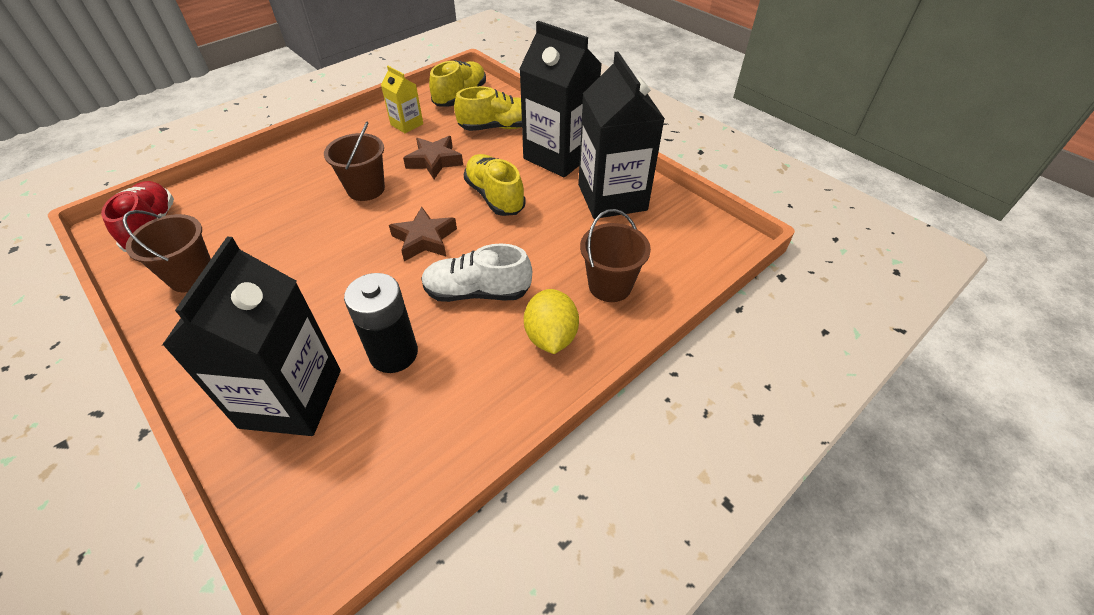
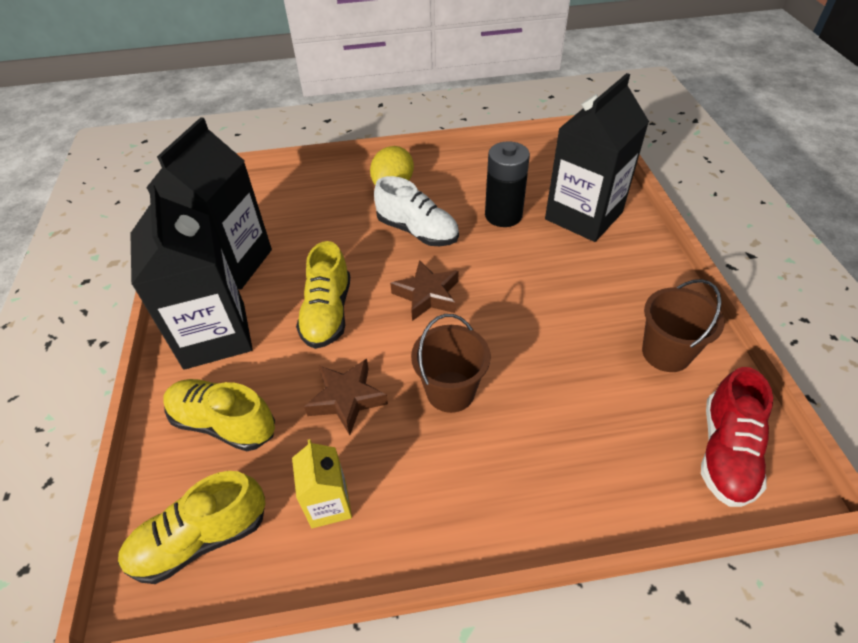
camera: 145 degrees left, 0 degrees up
brown bucket [580,209,651,302] -> none

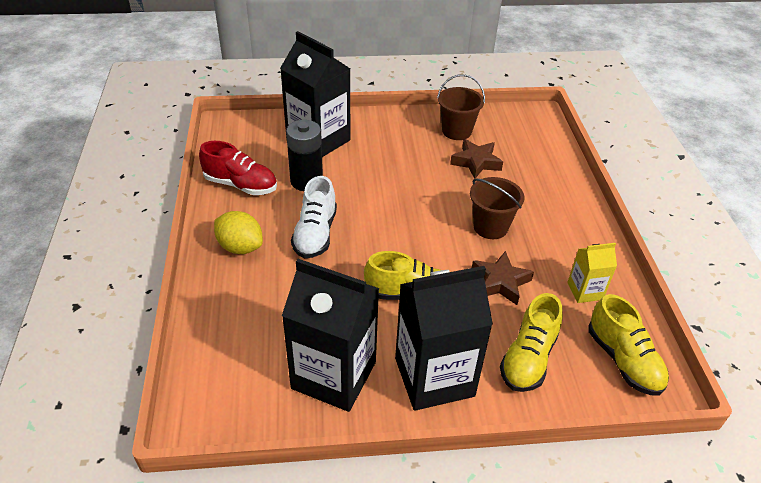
camera: 90 degrees left, 5 degrees down
white shoe [374,176,459,246] -> white shoe turned 150 degrees clockwise [291,176,337,258]
brown star [390,260,458,321] -> brown star moved to [450,139,503,179]
red shoe [701,367,773,507] -> red shoe moved to [199,141,277,195]

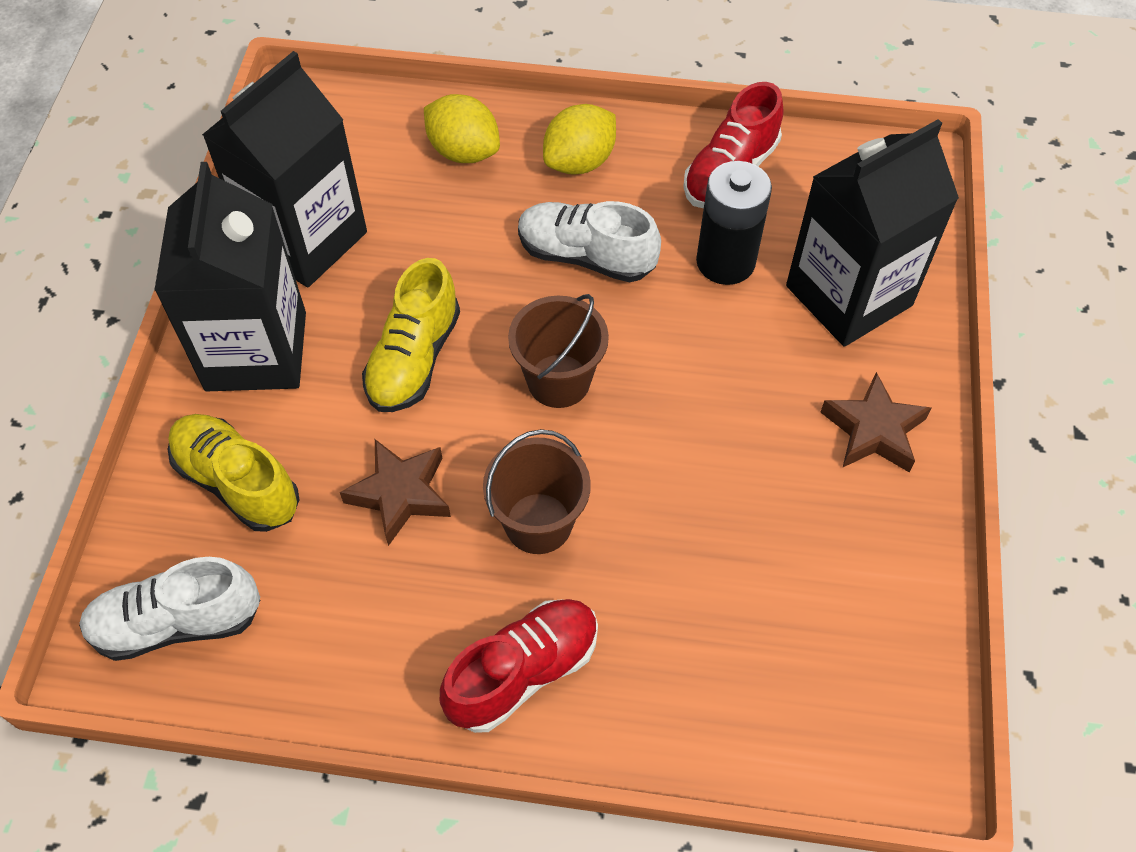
camera: 105 degrees right, 15 degrees up
brown bucket [437,74,485,140] -> brown bucket moved to [508,294,609,408]
brown star [450,139,503,179] -> brown star moved to [820,372,931,472]
yellow carton [567,243,617,303] -> none
yellow shoe [588,294,669,395] -> white shoe [79,557,260,661]
none -> yellow lemon [424,94,500,163]
none -> red shoe [440,599,598,733]

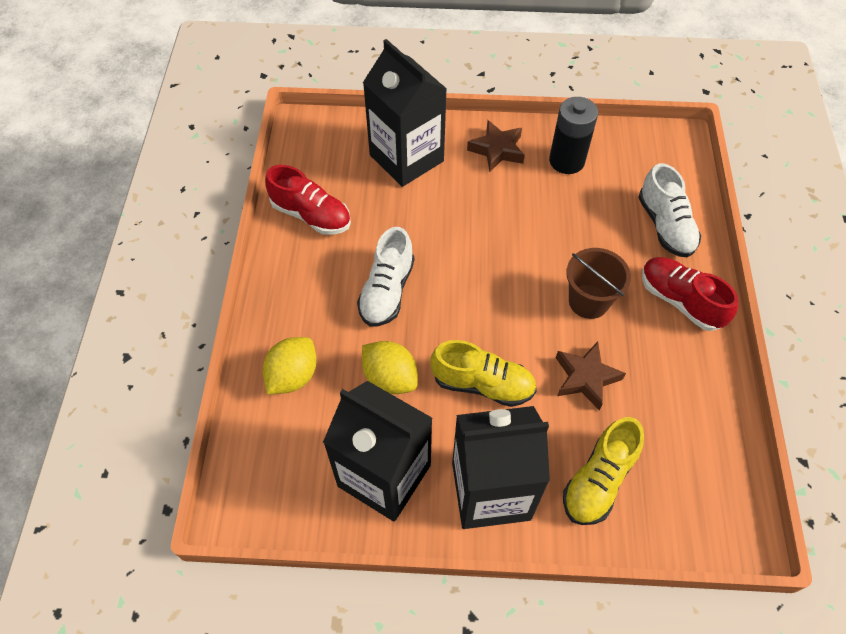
camera: 95 degrees left, 0 degrees up
white shoe [79,557,260,661] -> white shoe moved to [638,163,701,258]
brown bucket [508,294,609,408] -> none
yellow lemon [543,104,616,175] -> yellow lemon moved to [362,341,418,394]
black battery [696,161,772,285] -> black battery moved to [549,97,598,174]

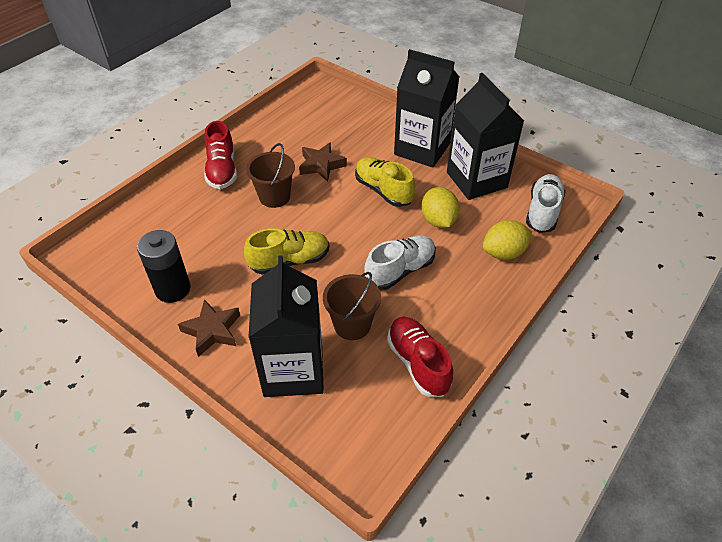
camera: 145 degrees left, 10 degrees down
yellow shoe [563,417,644,525] -> yellow shoe moved to [244,228,329,275]
white shoe [638,163,701,258] -> white shoe moved to [526,174,566,233]
none -> brown bucket [323,272,381,340]

